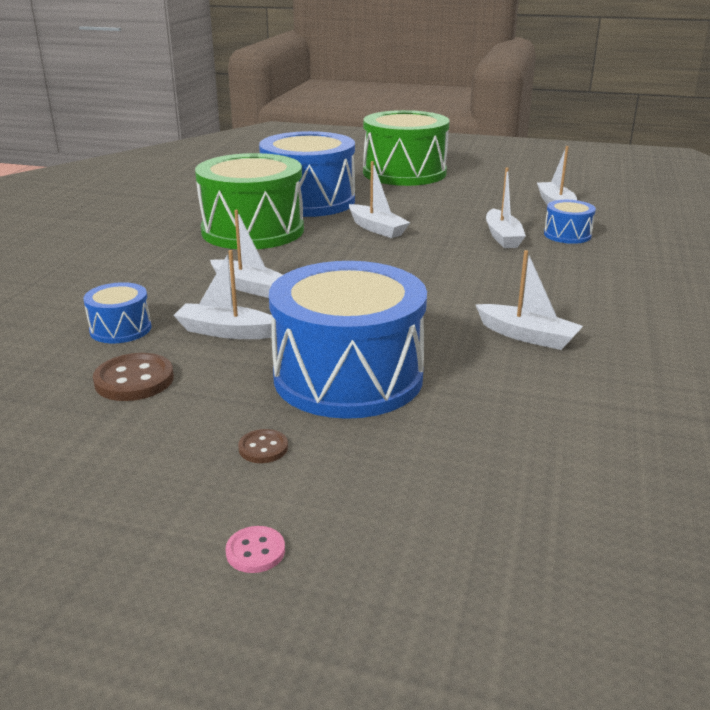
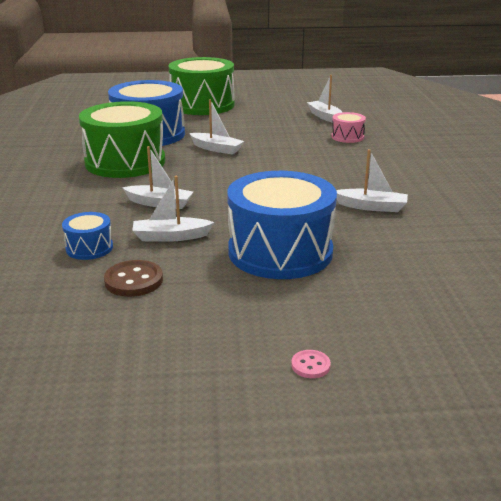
camera: 20 degrees left, 0 degrees up
brown button [238,429,288,463] -> none
white boat [486,167,526,248] -> none
blue drum [544,200,596,244] -> pink drum [331,112,366,143]

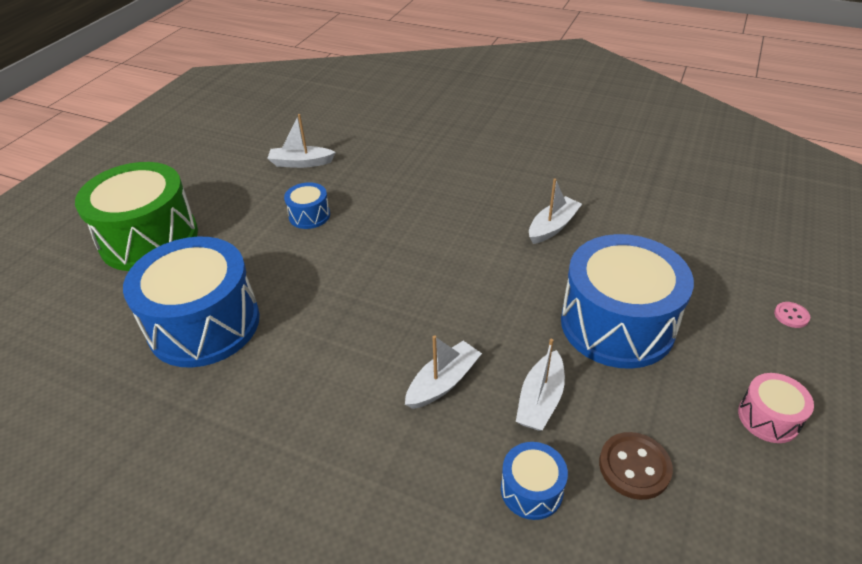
camera: 60 degrees left, 15 degrees up
green drum [79,101,165,178] -> none
white boat [189,99,244,155] -> none
pink button [291,350,331,378] -> pink button moved to [774,302,810,328]
pink drum [331,112,366,143] -> pink drum moved to [738,373,814,443]
none -> blue drum [284,182,330,229]

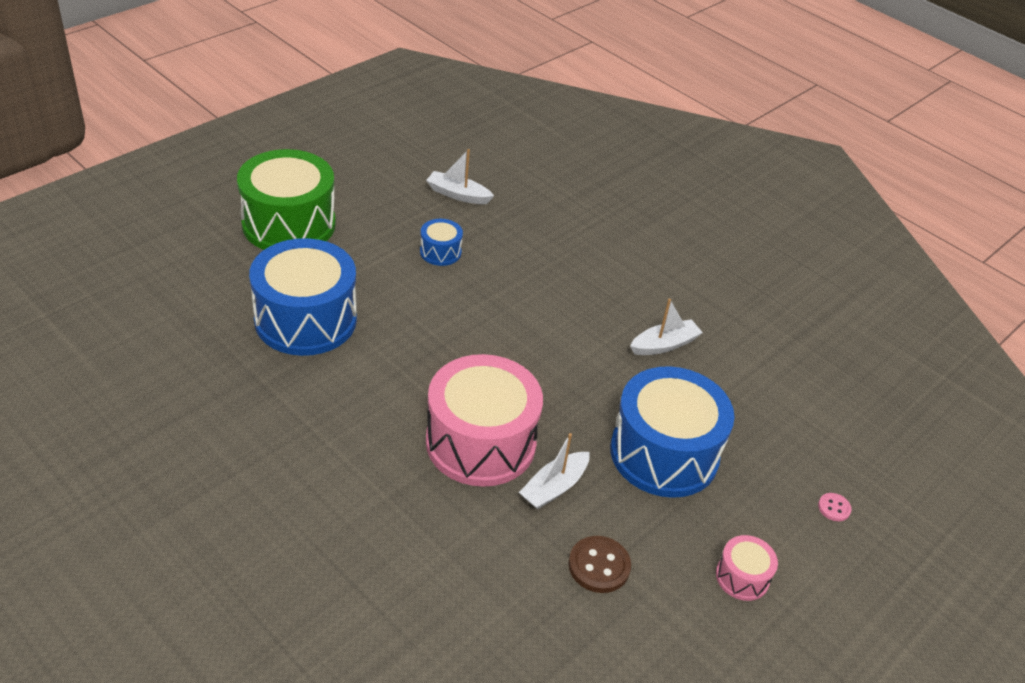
camera: 15 degrees right, 0 degrees up
white boat [405,335,482,409] -> pink drum [426,354,543,487]
blue drum [501,442,568,520] -> none

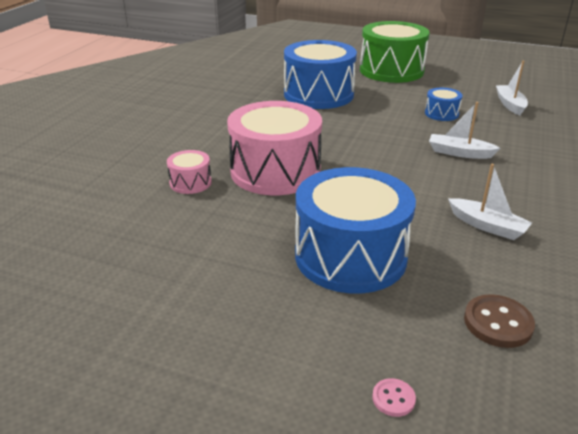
camera: 70 degrees right, 10 degrees down
white boat [519,433,589,509] -> white boat moved to [429,102,501,159]
brown button [568,536,631,593] -> brown button moved to [464,294,535,348]
pink drum [716,535,778,601] -> pink drum moved to [167,150,212,194]

